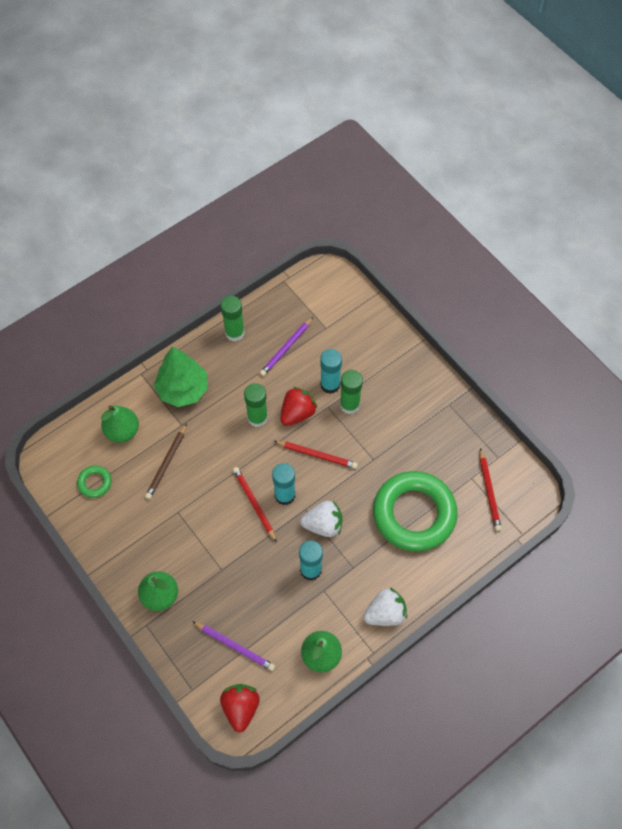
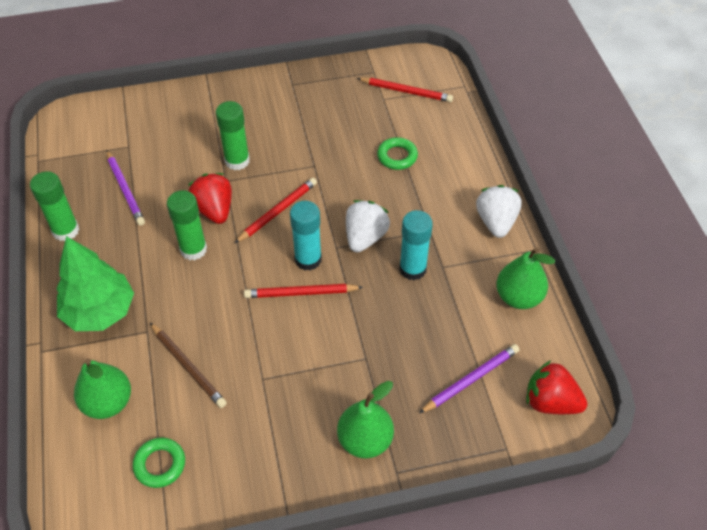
camera: 65 degrees left, 10 degrees down
turquoise glue stick [320,349,342,394] -> none
green ring [373,471,458,552] -> green ring [377,137,418,170], size x0.41

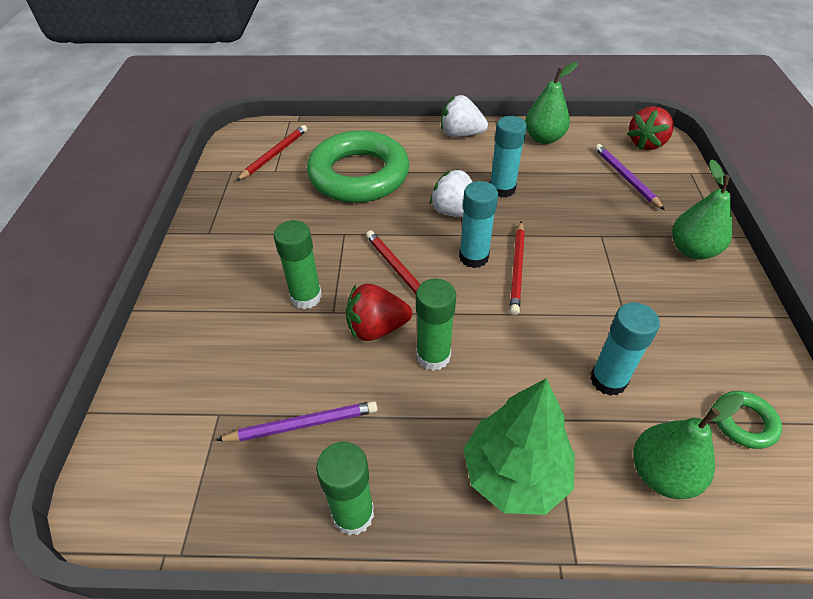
camera: 75 degrees left, 5 degrees down
brown pencil [150,323,227,408] -> turquoise glue stick [590,303,660,396]
green ring [377,137,418,170] -> green ring [307,130,409,203], size x2.41

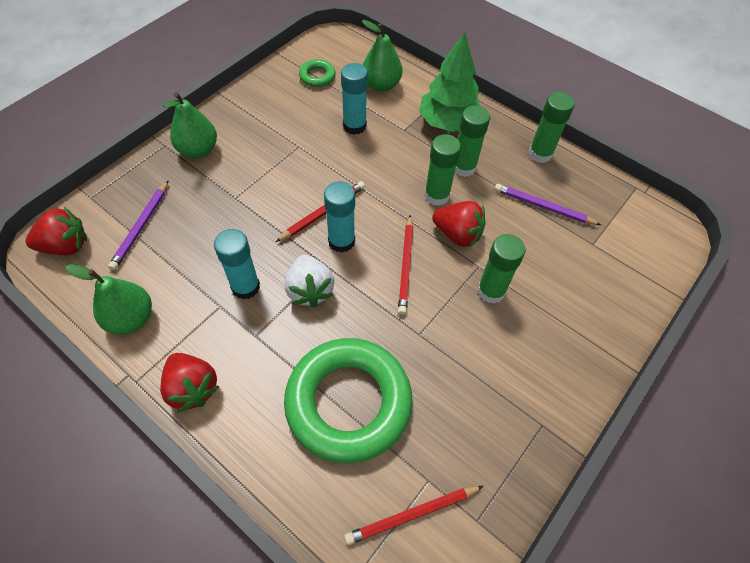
camera: 145 degrees left, 10 degrees up
white strawberry [441,95,488,137] -> red strawberry [160,353,219,413]
none -> green glue stick [455,105,490,177]

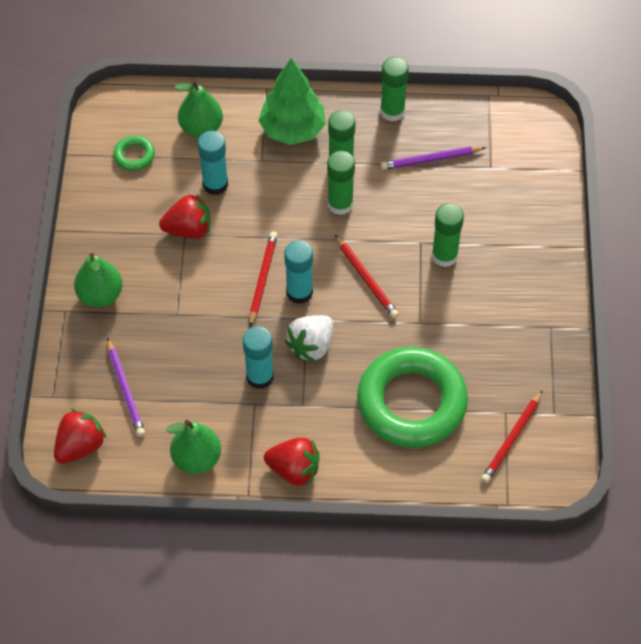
camera: 35 degrees left, 0 degrees up
white strawberry [285,255,334,308] -> white strawberry turned 90 degrees clockwise [285,315,333,362]
red strawberry [432,201,485,248] -> red strawberry moved to [159,193,211,238]

